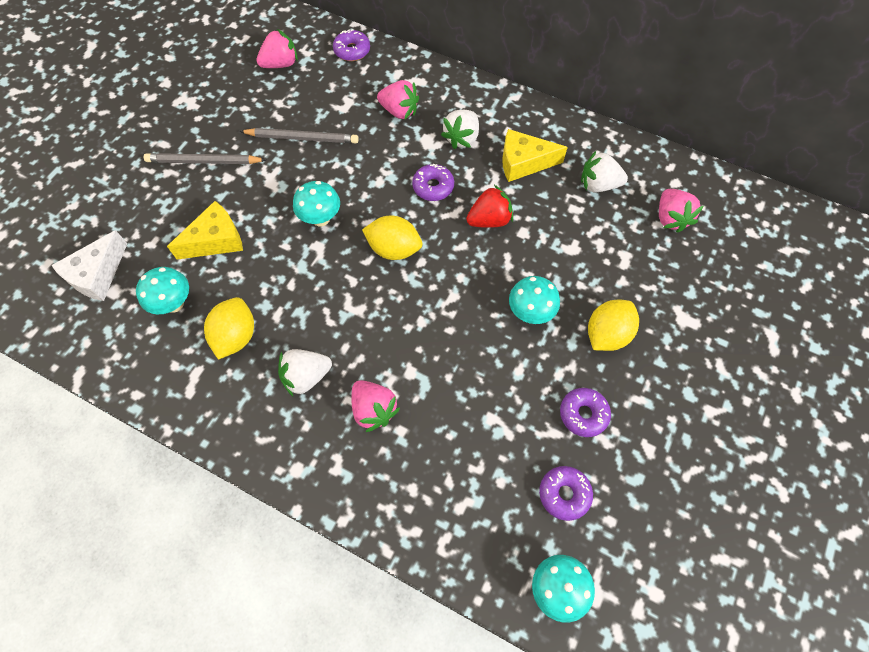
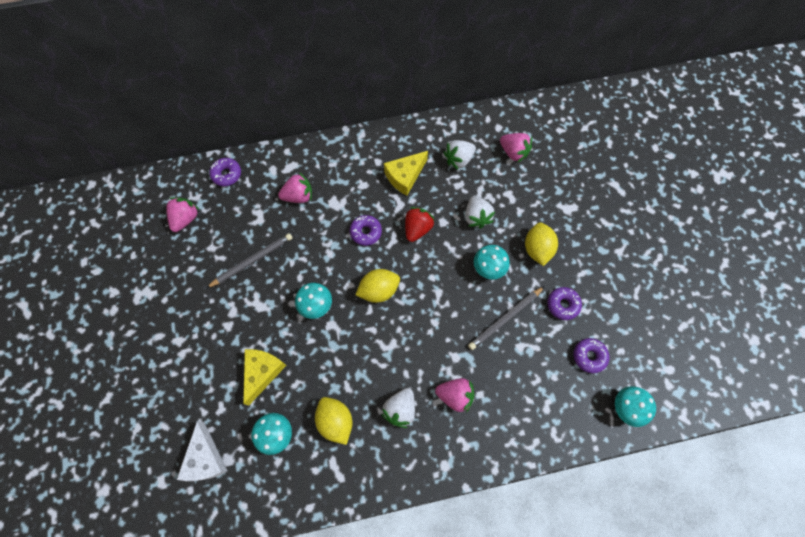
camera: 40 degrees left, 5 degrees up
grey pencil [144,153,266,164] -> grey pencil moved to [468,286,545,350]
white strawberry [441,110,479,149] -> white strawberry moved to [465,196,495,229]

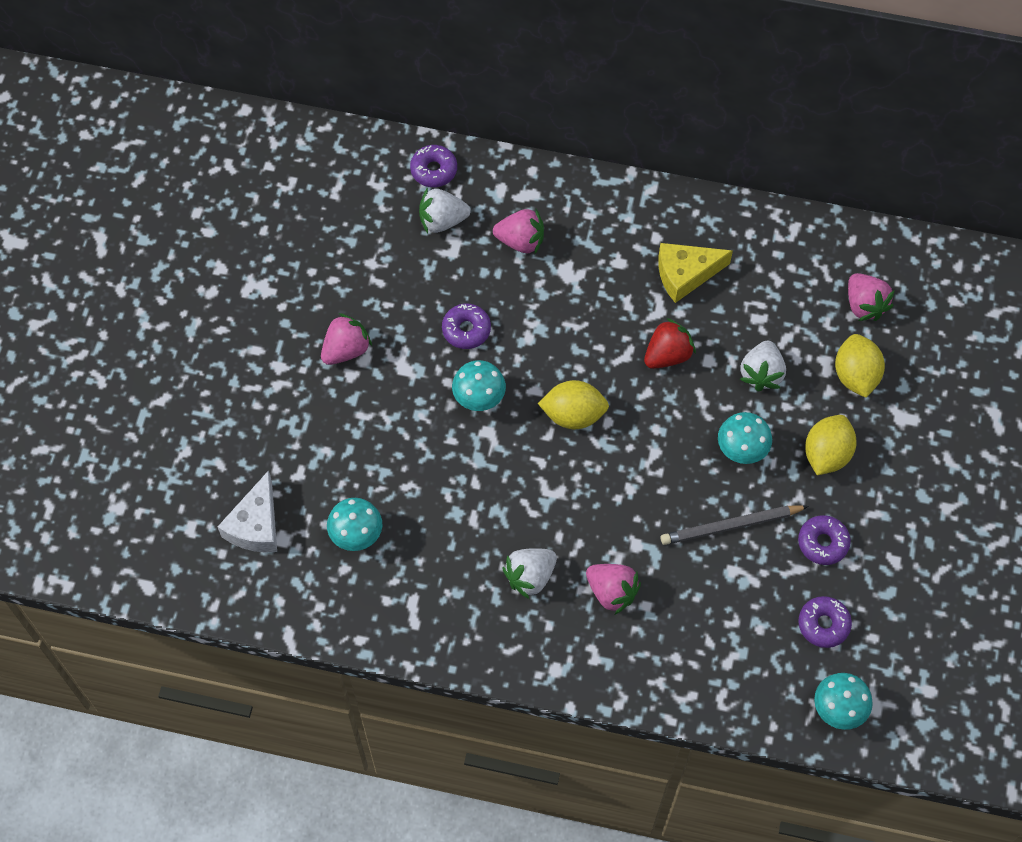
camera: 25 degrees right, 5 degrees down
pink strawberry [166,197,200,232] -> pink strawberry moved to [321,313,372,365]
grey pencil [206,233,293,288] -> none
yellow cheese [243,349,287,405] -> none
yellow lemon [315,397,352,445] -> yellow lemon moved to [835,334,885,398]
purple donut [350,215,382,246] -> purple donut moved to [442,304,491,349]
white strawberry [444,140,476,170] -> white strawberry moved to [419,188,471,233]

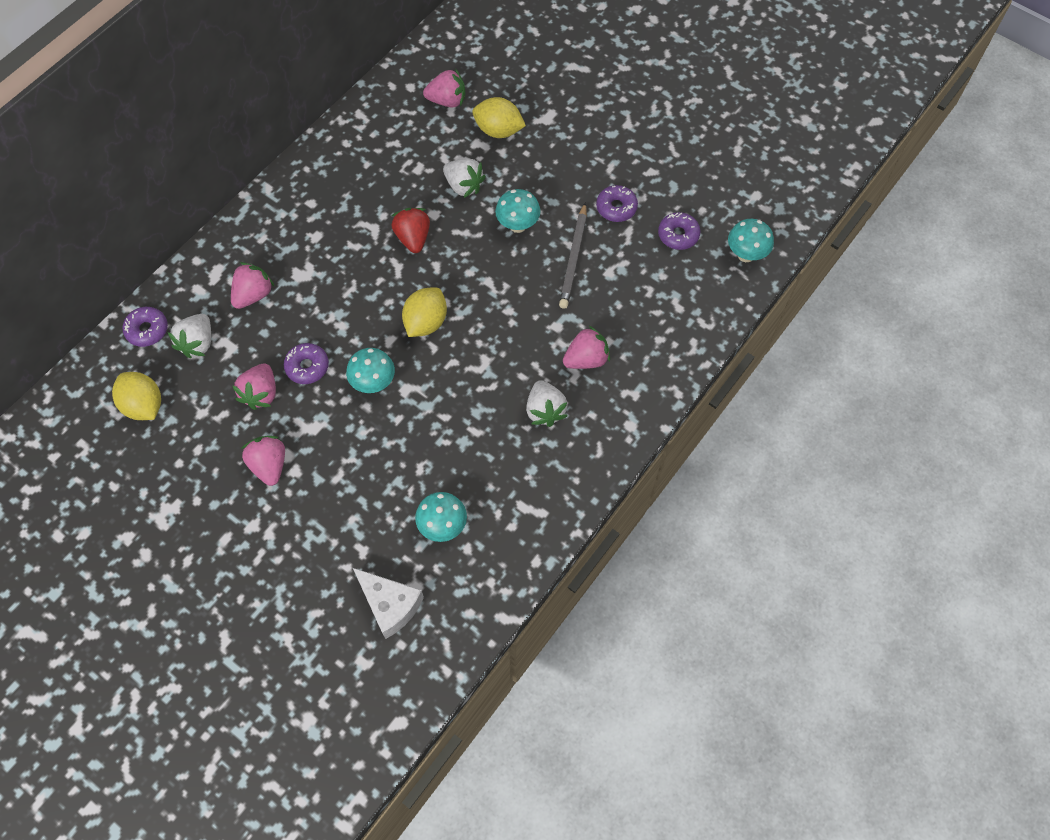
camera: 65 degrees left, 0 degrees up
yellow cheese [658,243,733,303] -> none
yellow lemon [805,415,857,475] -> yellow lemon moved to [112,372,161,420]
none -> pink strawberry [232,364,276,410]

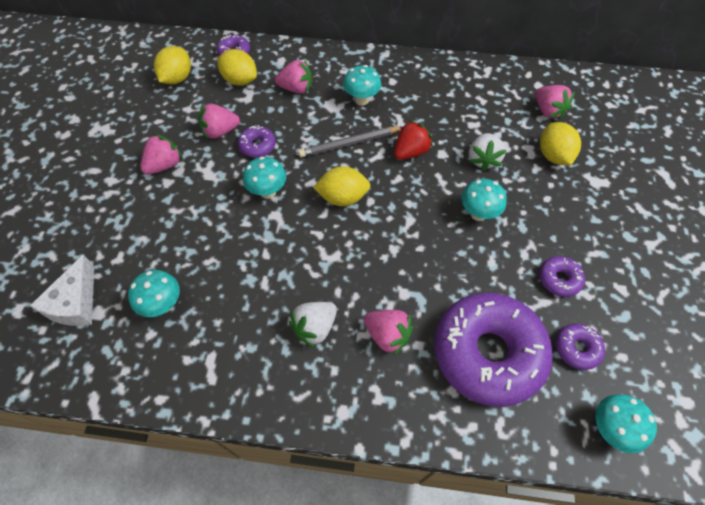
camera: 60 degrees right, 5 degrees down
white strawberry [168,314,211,358] -> yellow lemon [217,49,257,86]
grey pencil [559,202,587,309] -> grey pencil moved to [298,126,402,158]
none -> turquoise mushroom [343,65,382,106]
none -> purple donut [435,293,553,407]

